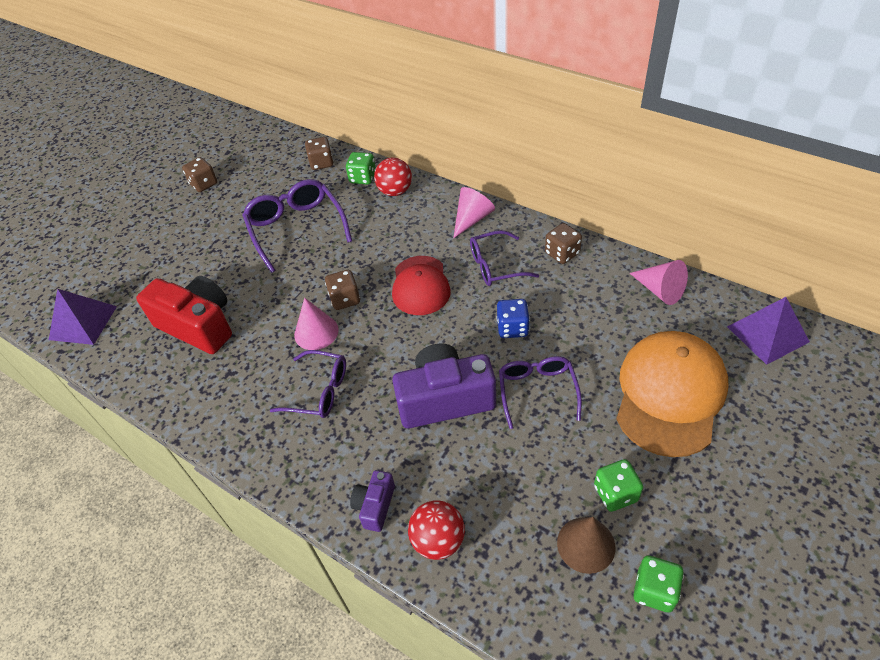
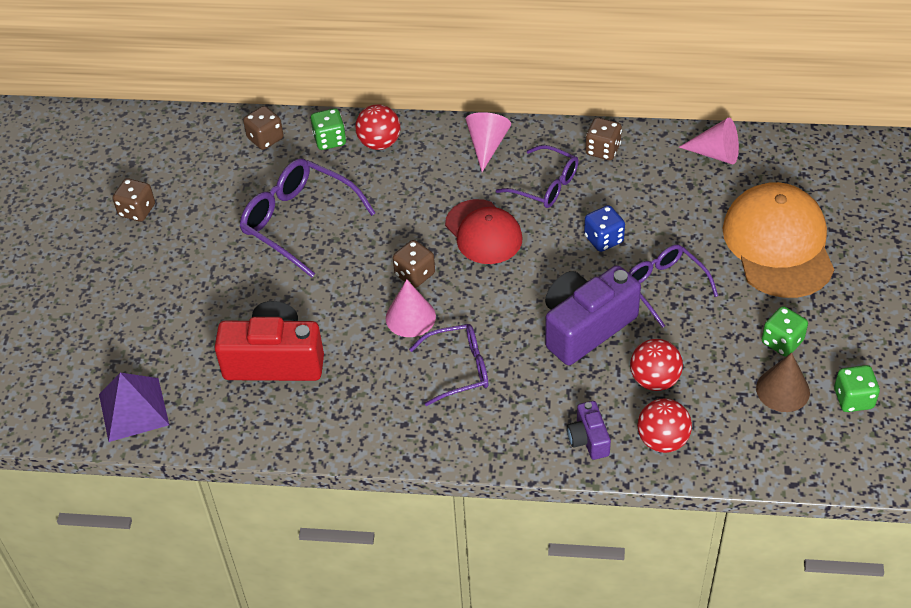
camera: 30 degrees left, 0 degrees up
purple glasses [470,230,539,286] -> purple glasses turned 105 degrees counterclockwise [496,145,579,208]
purple pyramid [727,297,810,365] -> none
none -> red ball [630,339,683,391]

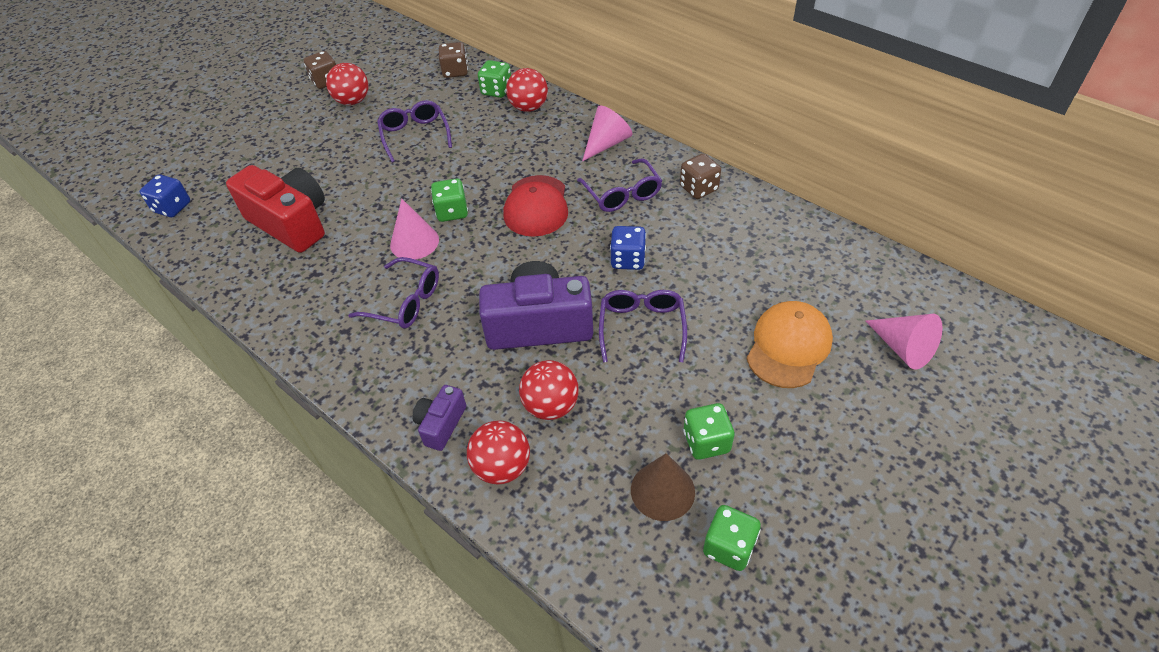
camera: 35 degrees right, 0 degrees up
purple pyramid [99,373,169,442] -> blue dice [140,174,190,217]
purple glasses [240,159,375,277] -> purple glasses [377,100,452,163], size x0.66
brown dice [393,240,435,288] -> green dice [431,178,468,222]
pink cone [679,118,739,165] -> pink cone moved to [866,314,943,370]
orange cap [722,182,834,298] -> orange cap [747,301,833,388], size x0.65
none -> red ball [326,63,368,105]

